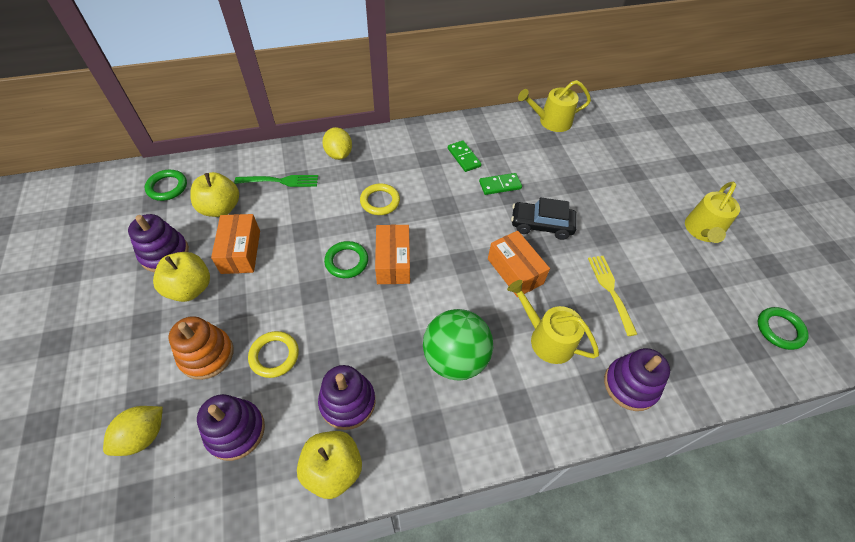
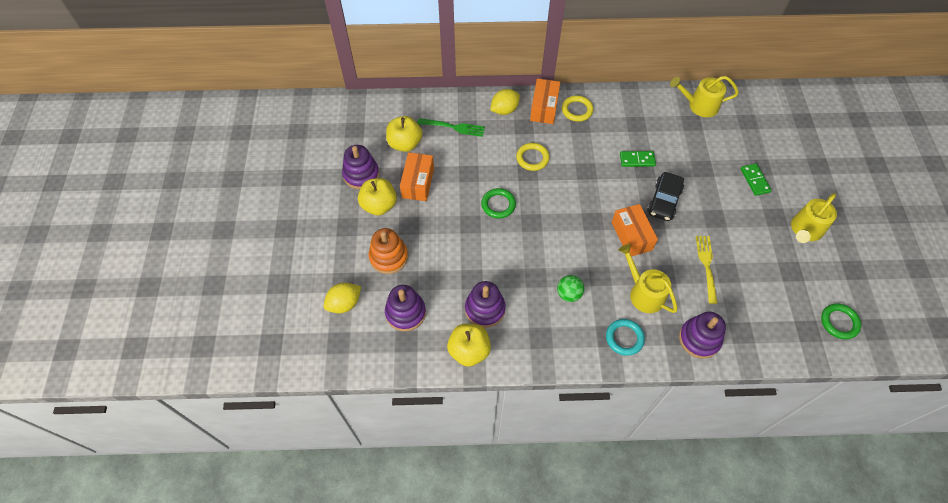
camera: 15 degrees right, 5 degrees up
green ring [145,170,187,201] -> none
yellow ring [248,331,299,378] -> yellow ring moved to [562,95,593,122]
yellow lemon [322,127,352,160] -> yellow lemon turned 60 degrees clockwise [490,89,520,115]
orange box [375,225,410,284] -> orange box moved to [530,79,560,124]
green ball [423,309,493,380] -> green ball [557,275,584,302], size x0.53
green domino [448,140,481,172] -> green domino moved to [741,163,772,196]
black car [511,197,577,240] -> black car turned 90 degrees counterclockwise [647,172,684,221]
none -> turquoise ring [606,319,645,356]

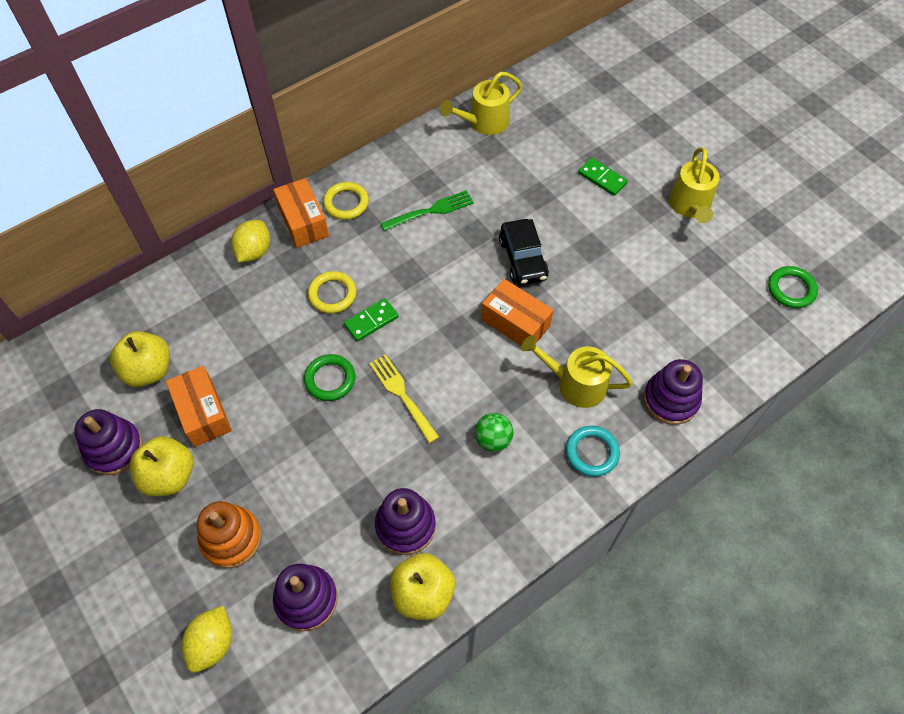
camera: 35 degrees left, 0 degrees up
green fork [417,118,485,137] -> green fork moved to [381,190,474,231]
green domino [620,151,656,167] -> green domino moved to [344,298,399,342]
yellow fork [696,236,717,304] -> yellow fork moved to [369,354,439,443]

